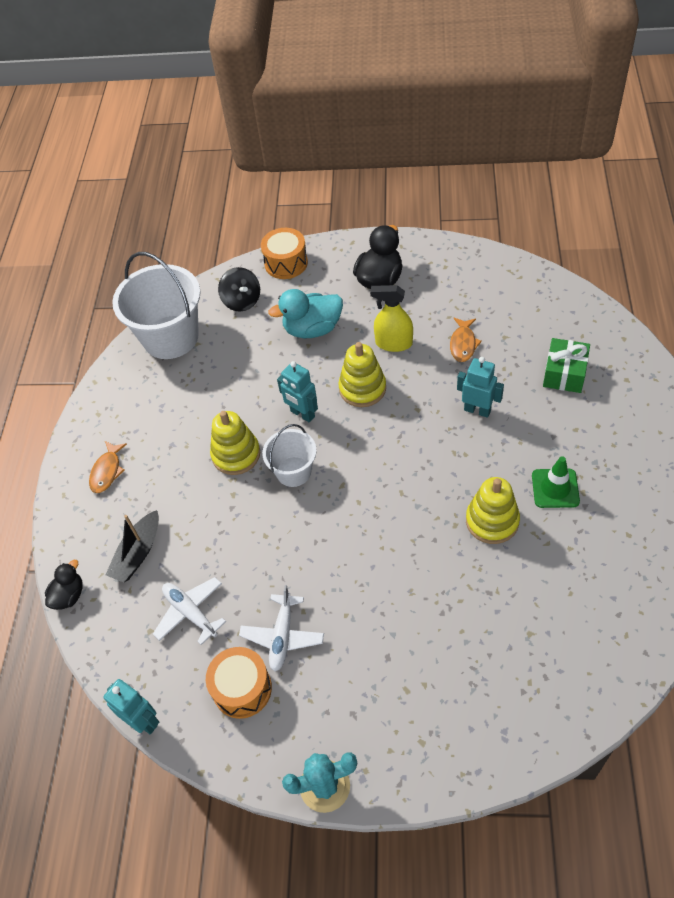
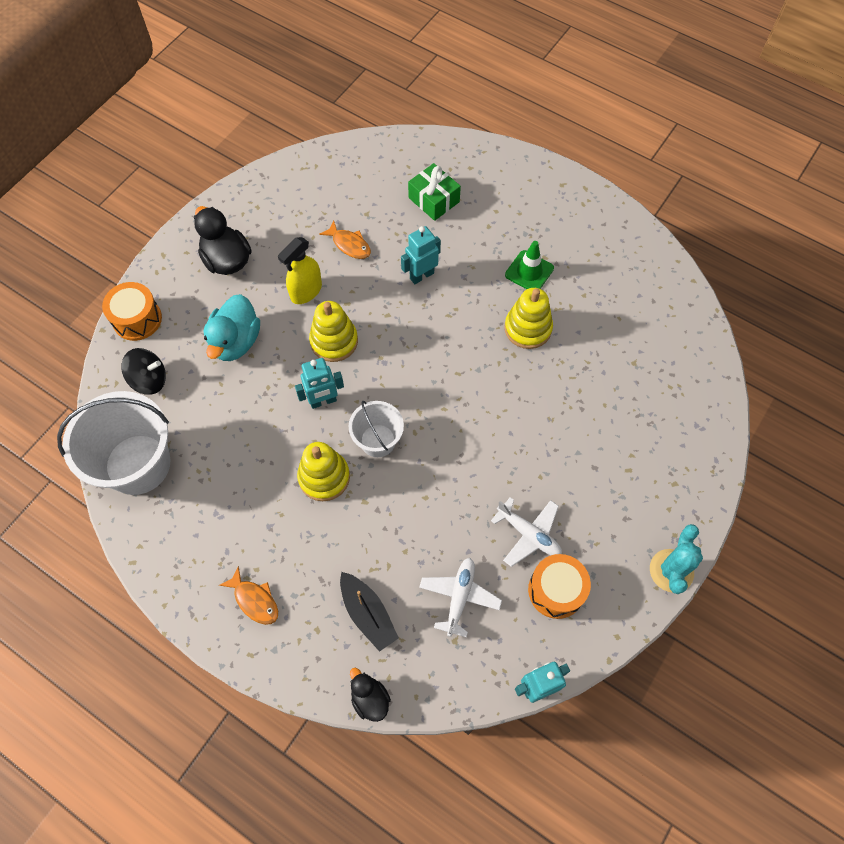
camera: 65 degrees left, 10 degrees up
white plane [153,577,226,645] -> white plane turned 120 degrees clockwise [419,558,502,637]

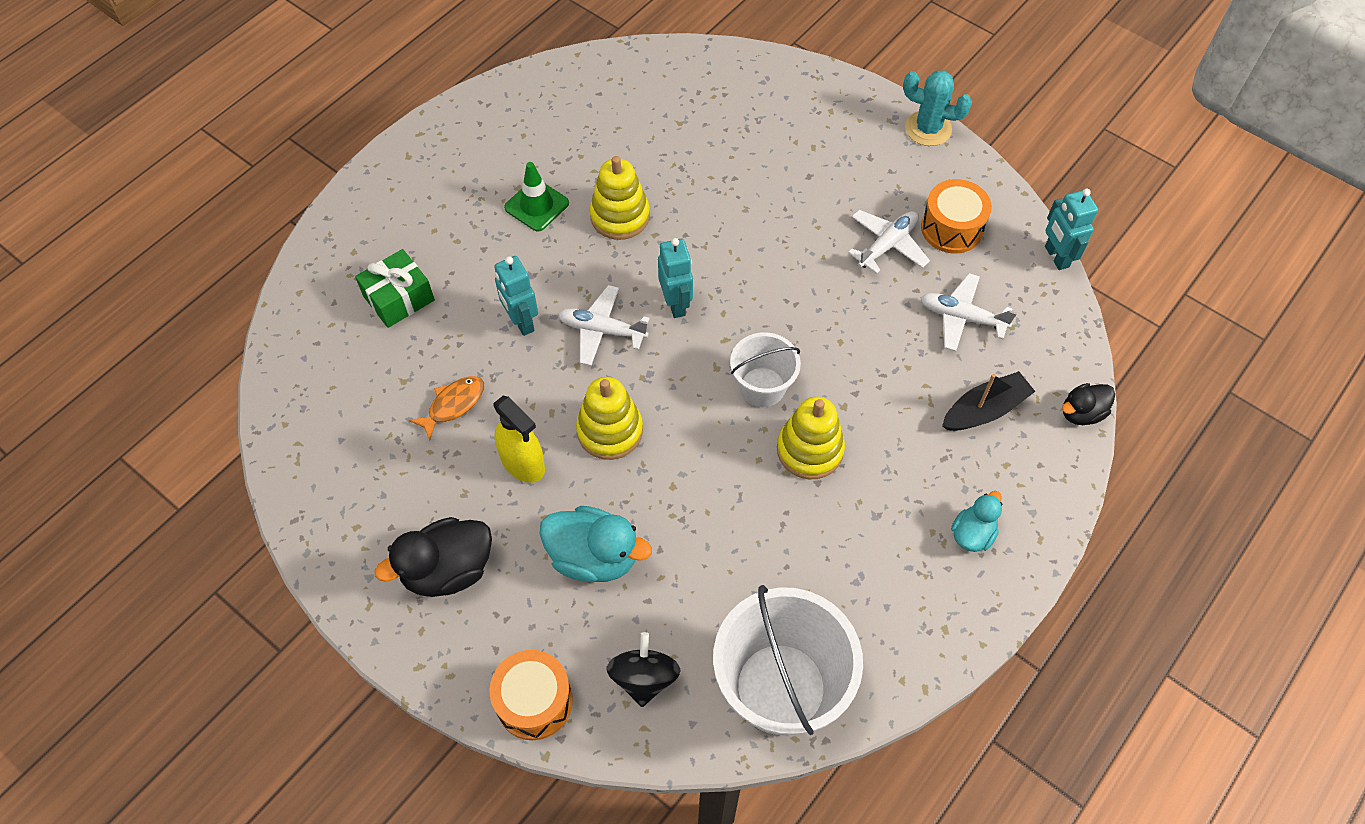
camera: 85 degrees left, 5 degrees down
orange fish [219,566,278,625] -> turquoise duck [951,491,1003,552]
turquoise robot [295,358,344,409] -> turquoise robot moved to [658,238,693,318]
none -> white plane [558,285,650,366]

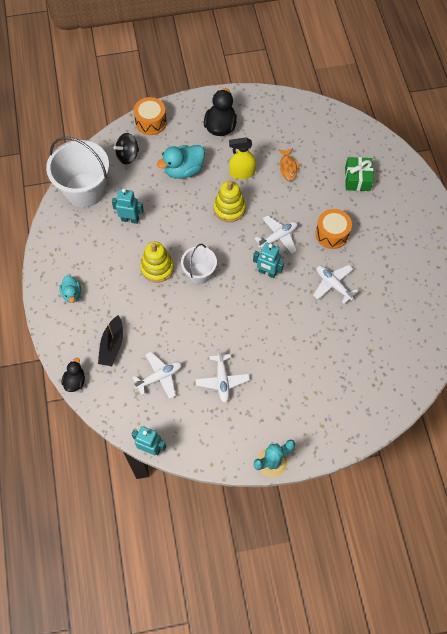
camera: 130 degrees right, 5 degrees up
turquoise robot [494,256,538,336] -> turquoise robot moved to [112,188,144,224]
green traffic cone [504,162,569,232] -> none
yellow stacking toy [590,156,650,240] -> white plane [313,265,358,304]
black spinning top [607,632,680,707] -> black spinning top turned 105 degrees clockwise [114,133,139,164]
orange drum [921,179,992,253] -> orange drum moved to [315,209,352,249]

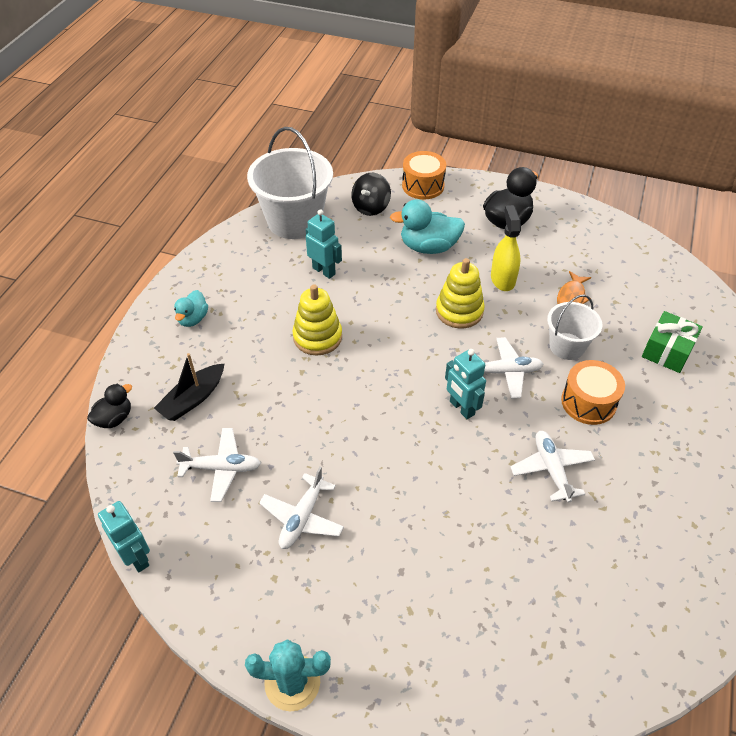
camera: 30 degrees right, 15 degrees down
black spinning top [114,133,139,164] -> black spinning top turned 60 degrees counterclockwise [352,173,391,216]
white bucket [181,244,217,284] -> white bucket moved to [547,295,602,360]
yellow spray bottle [229,137,256,179] -> yellow spray bottle turned 60 degrees clockwise [491,205,521,291]

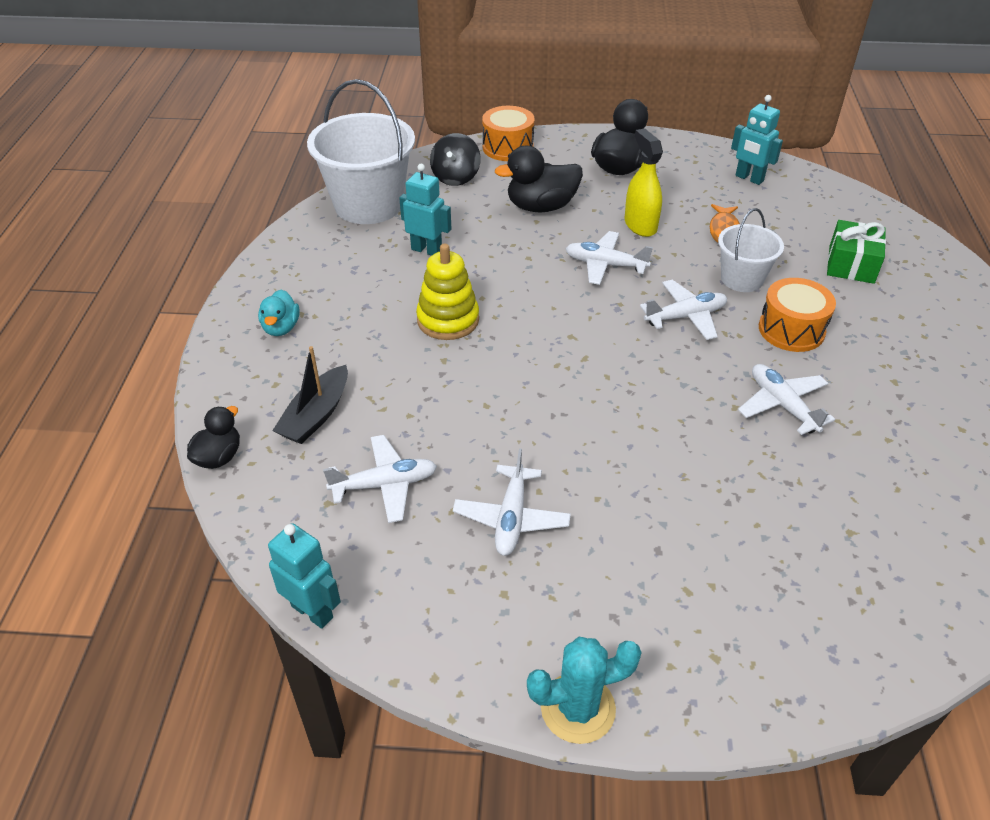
camera: 15 degrees left, 5 degrees down
turquoise duck [390,199,465,254] -> black duck [495,146,583,212]
yellow stacking toy [436,258,485,329] -> white plane [565,231,653,285]
turquoise robot [445,349,486,419] -> turquoise robot moved to [731,95,783,185]

